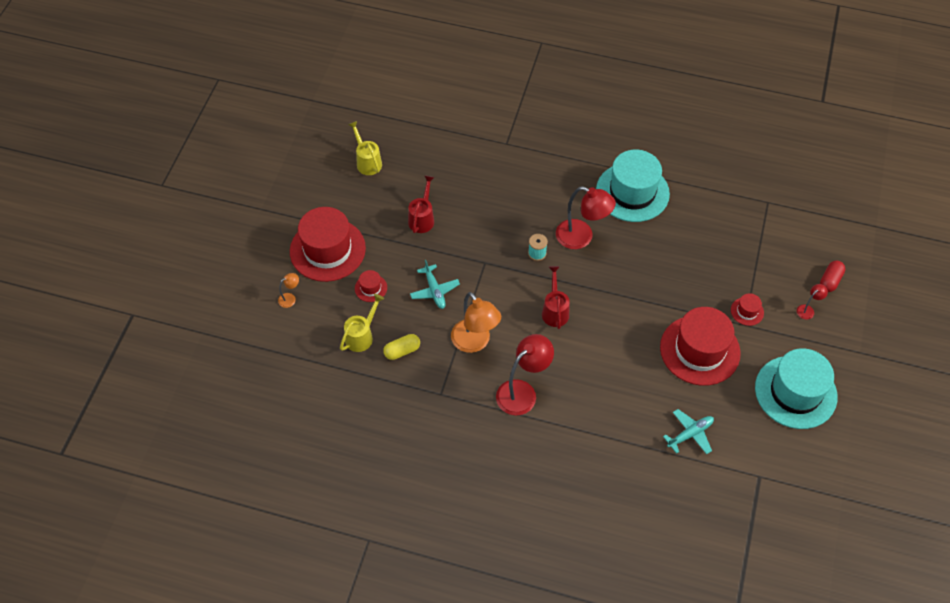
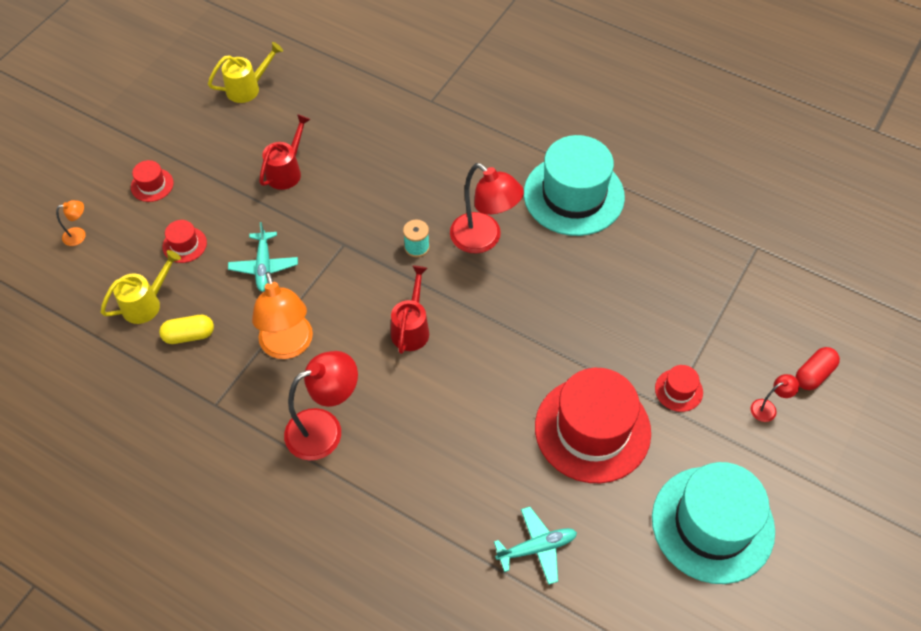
camera: 15 degrees right, 0 degrees up
red hat [290,207,366,282] -> red hat [131,160,174,202], size x0.42
yellow watering can [348,121,382,175] -> yellow watering can turned 75 degrees clockwise [208,42,283,103]

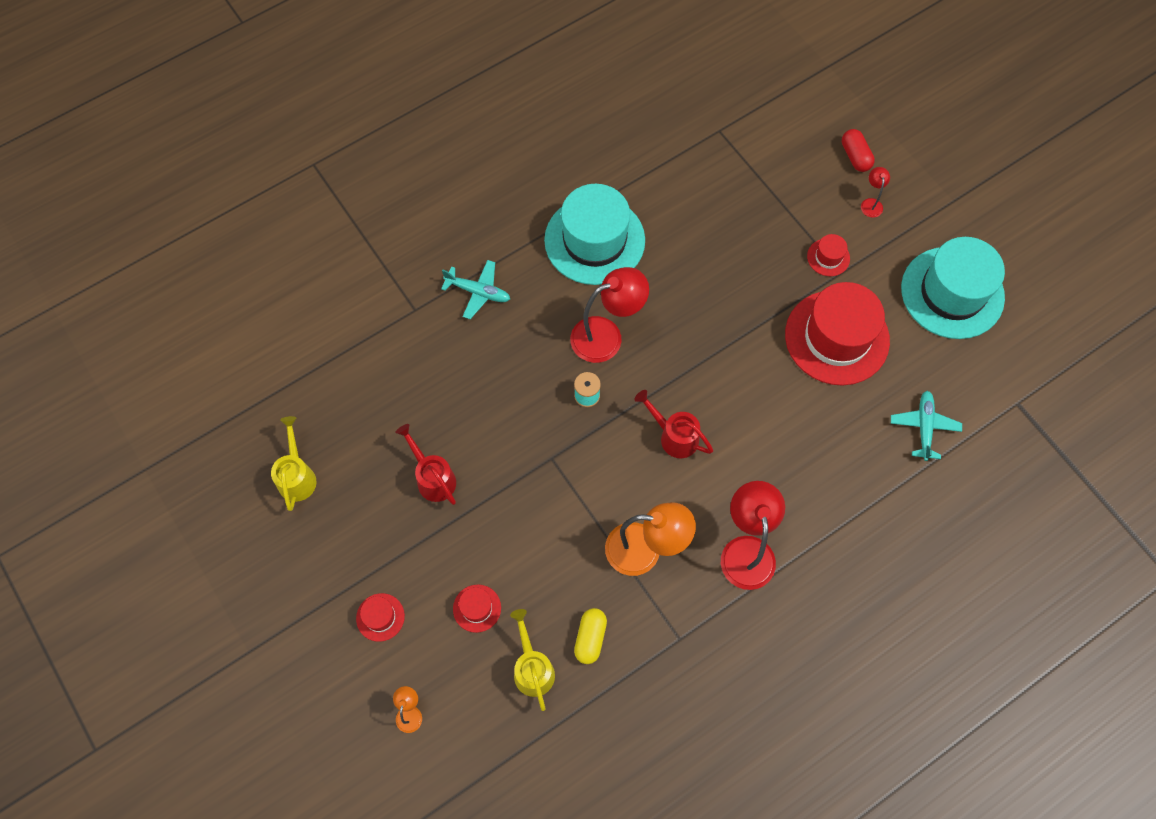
camera: 65 degrees left, 10 degrees up
turquoise plane [228,222,298,292] -> turquoise plane moved to [441,260,510,319]

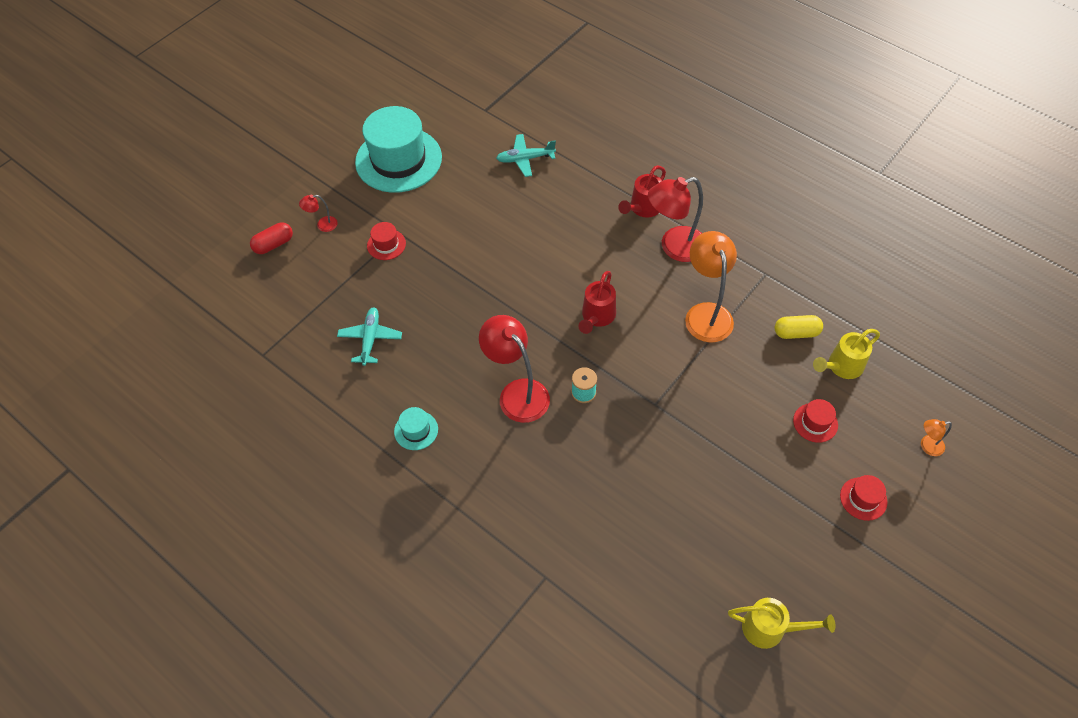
camera: 105 degrees left, 10 degrees down
yellow watering can [271,416,316,511] -> yellow watering can turned 150 degrees counterclockwise [728,598,835,649]
red watering can [395,424,456,505] -> red watering can moved to [618,165,666,218]
turquoise plane [441,260,510,319] -> turquoise plane moved to [337,307,402,366]
turquoise hat [544,184,645,285] -> turquoise hat [394,407,438,450], size x0.42
red hat [785,282,890,386] -> none

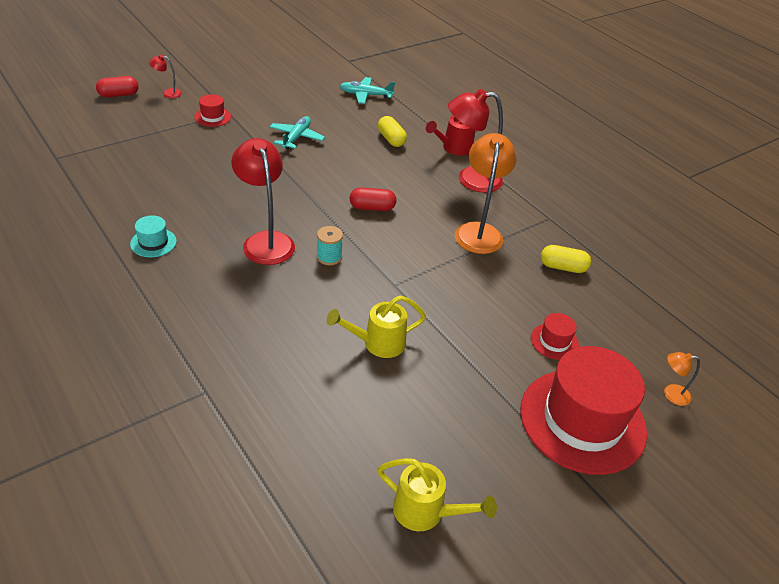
camera: 10 degrees right, 15 degrees down
turquoise plane [337,307,402,366] -> turquoise plane moved to [270,116,325,149]
turquoise hat [355,106,442,193] -> none
red watering can [578,271,616,334] -> red capsule [350,187,397,211]
yellow watering can [813,329,880,379] -> yellow watering can moved to [327,295,426,358]
red hat [840,475,888,521] -> red hat [520,346,647,475], size x2.37
none -> yellow capsule [378,116,407,147]

